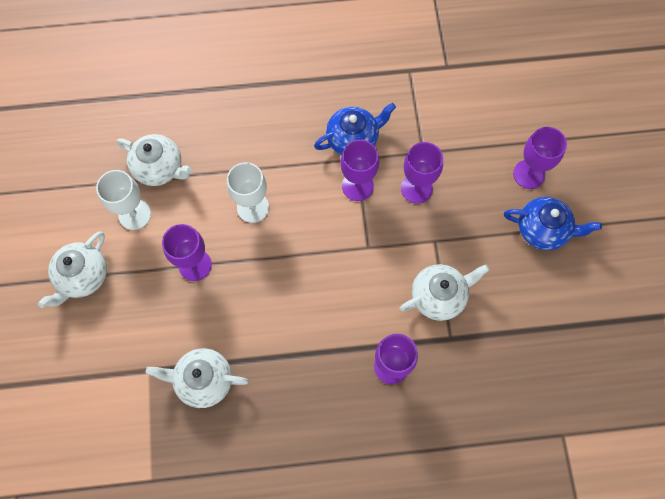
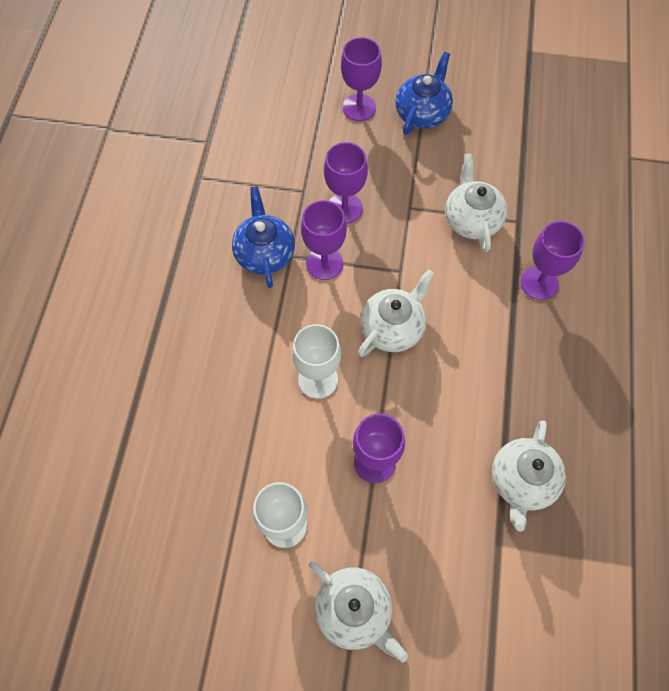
camera: 75 degrees left, 5 degrees down
white teapot [117,134,192,186] -> white teapot moved to [358,269,435,357]

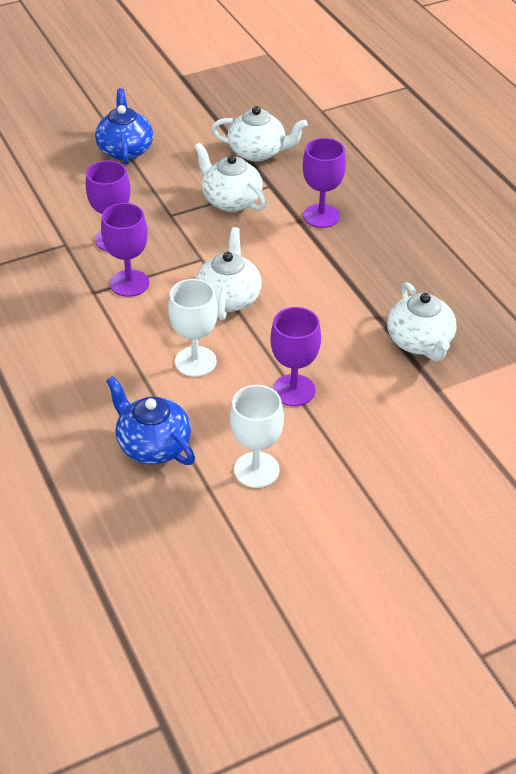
camera: 35 degrees left, 20 degrees down
blue teapot [232,186,295,288] -> blue teapot moved to [106,376,195,465]
white teapot [309,561,408,662] -> white teapot moved to [211,106,308,162]
purple goblet [341,37,382,121] -> none

